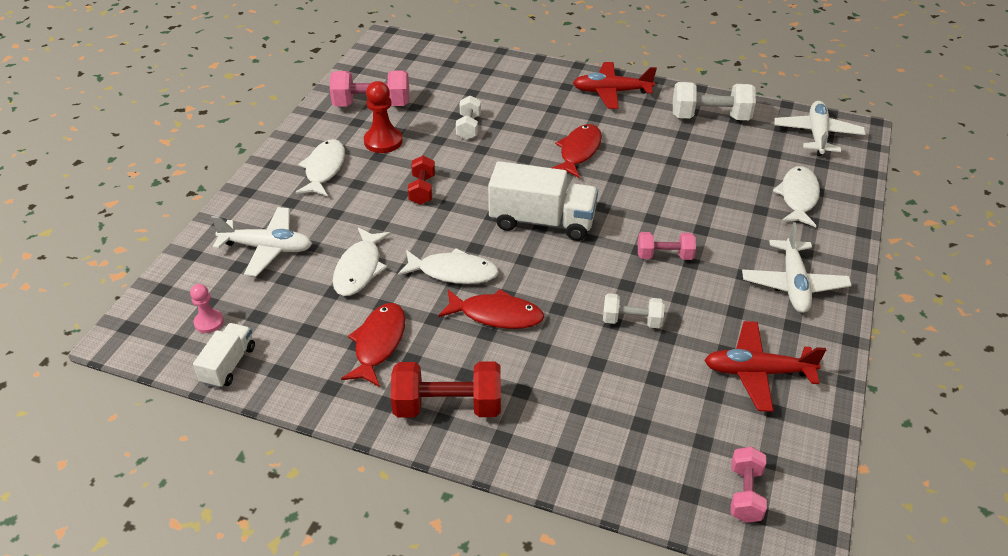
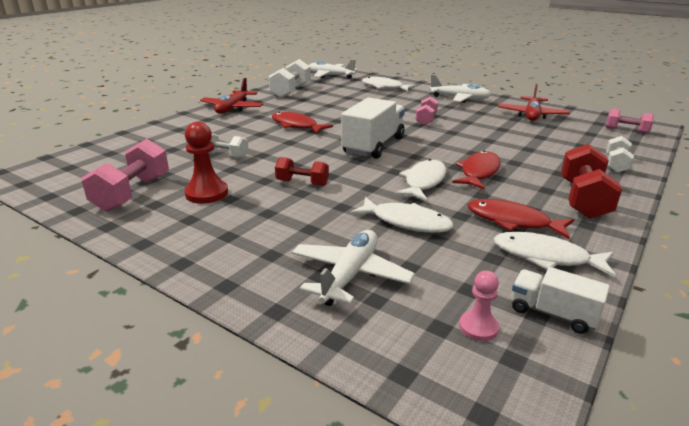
camera: 75 degrees left, 15 degrees down
white fish [295,139,345,197] -> white fish moved to [493,232,616,278]
white dumbbell [603,293,665,328] -> white dumbbell moved to [606,136,634,173]

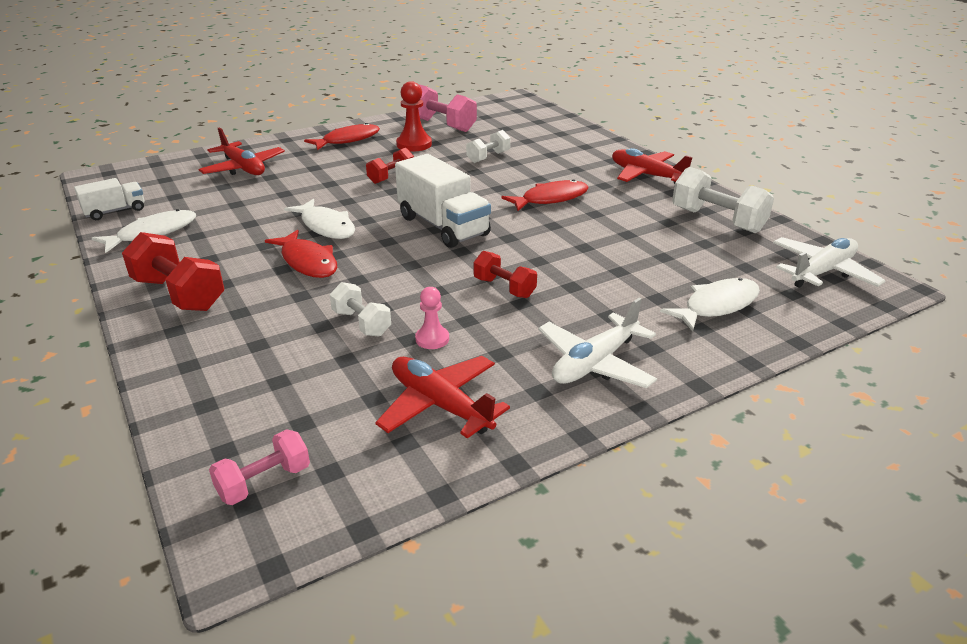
camera: 115 degrees right, 5 degrees up
white plane [292,230,415,306] -> red plane [198,127,285,175]
white fish [350,197,454,233] -> none
pink dumbbell [416,96,438,125] -> red dumbbell [473,251,537,298]
pink pawn [459,270,499,341] -> pink pawn moved to [415,287,449,349]
red fish [468,199,574,239] -> red fish moved to [304,123,380,150]
white dumbbell [606,136,634,173] -> white dumbbell moved to [330,282,391,337]

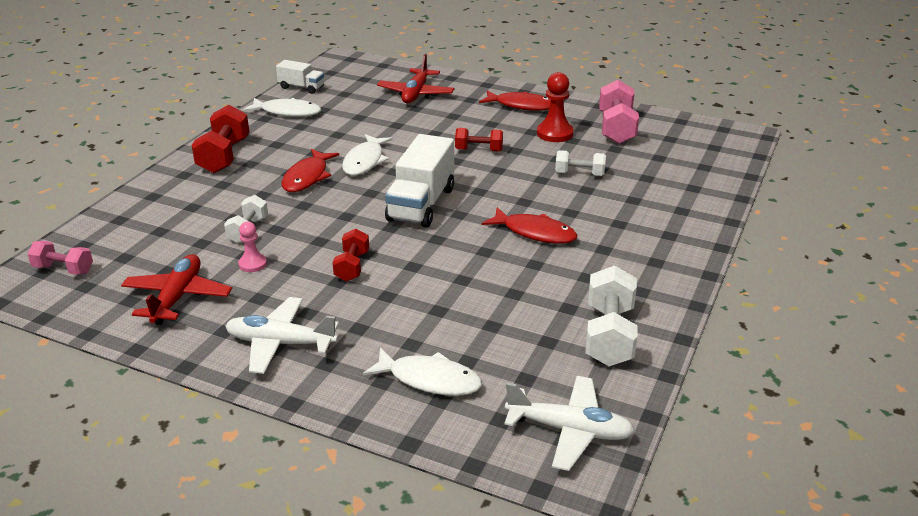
camera: 55 degrees right, 0 degrees up
red plane [612,148,692,184] -> none

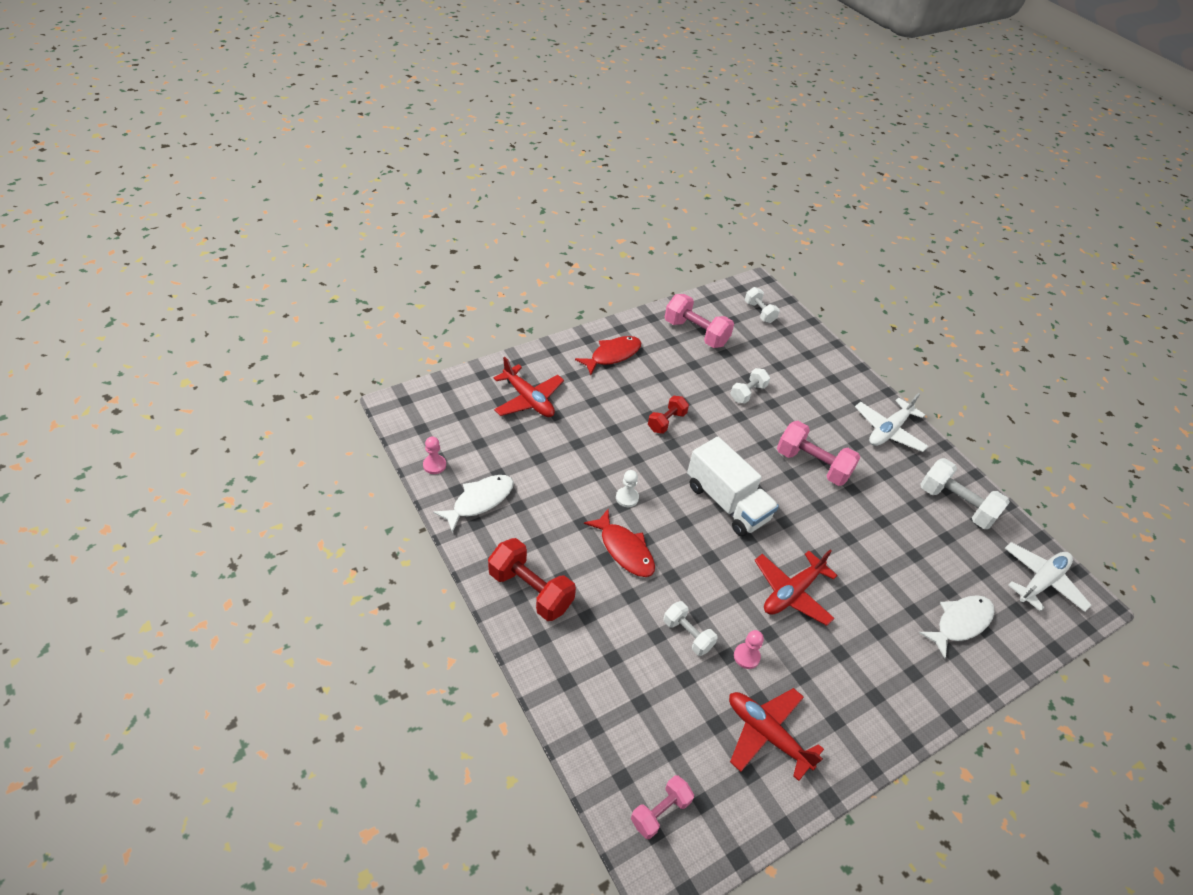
camera: 60 degrees left, 15 degrees up
white plane [225,297,339,374] -> white plane moved to [855,393,928,452]
white truck [276,60,324,94] -> pink pawn [423,436,446,474]
red dumbbell [333,229,369,281] -> red plane [754,550,838,626]
white fish [342,134,393,175] -> white pawn [616,470,639,507]
red fish [482,207,577,244] -> pink dumbbell [777,421,860,486]
red pawn [537,72,574,142] -> none
none -> white dumbbell [745,287,780,323]

